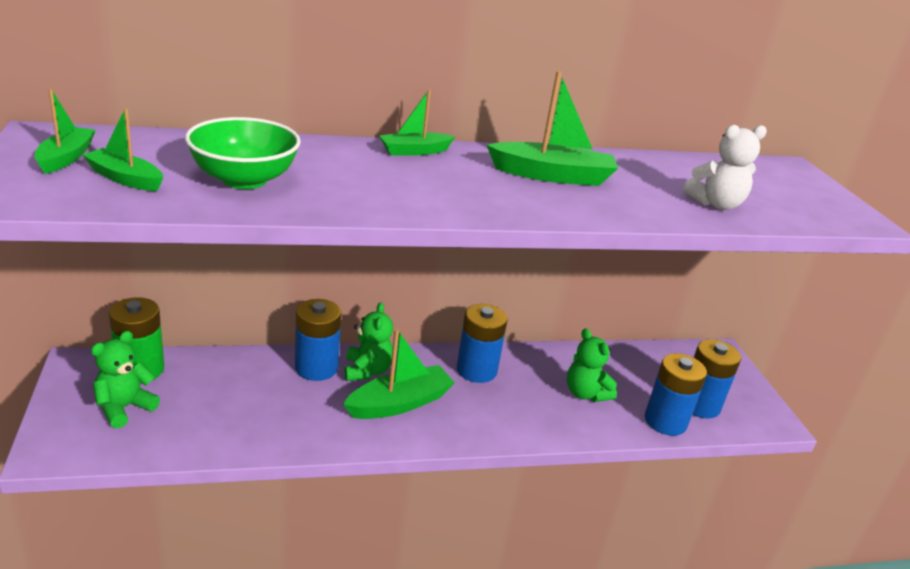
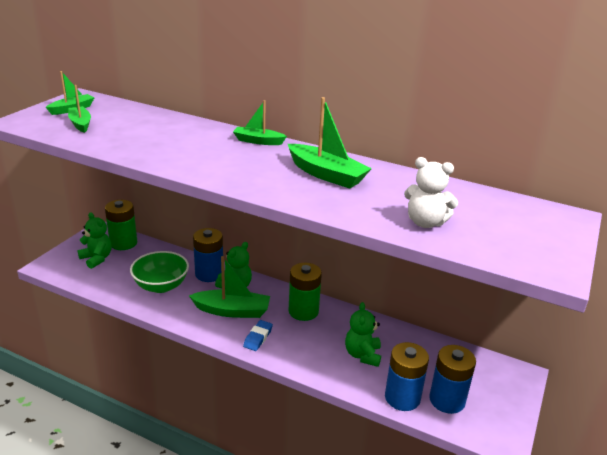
camera: 40 degrees right, 0 degrees up
green teddy bear [91,331,160,428] -> green teddy bear turned 60 degrees clockwise [77,212,112,269]
green bowl [185,117,301,189] -> green bowl moved to [130,251,189,293]
blue battery [457,304,508,383] -> green battery [289,263,322,321]
none -> blue eraser [243,320,273,351]

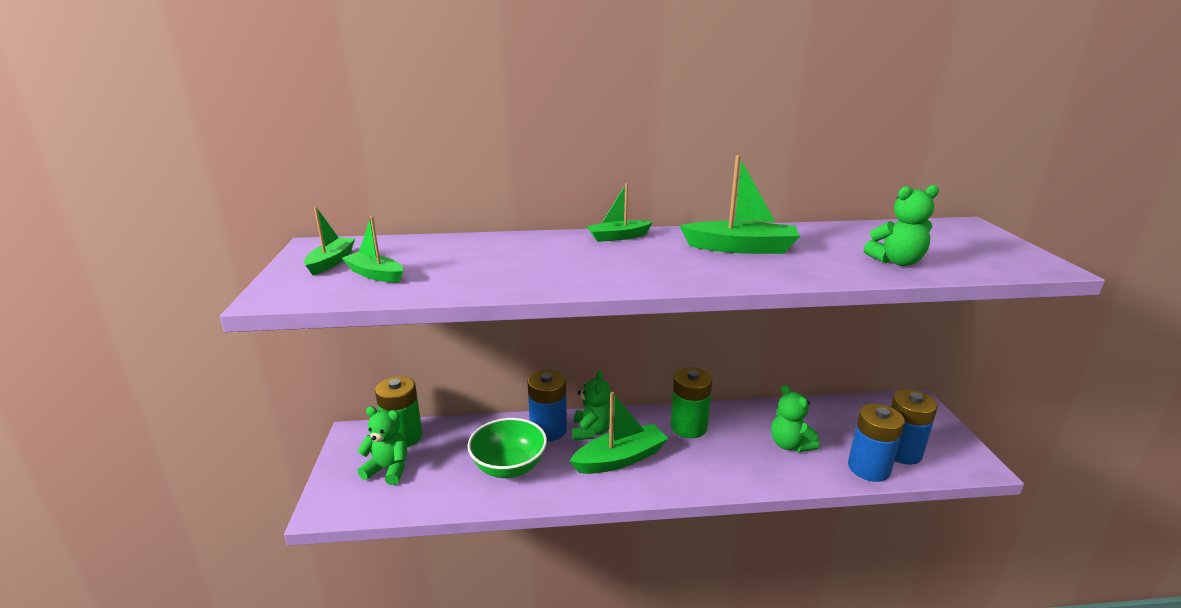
camera: 30 degrees left, 5 degrees down
blue eraser [243,320,273,351] -> none
white teddy bear [404,157,458,228] -> green teddy bear [864,185,939,266]

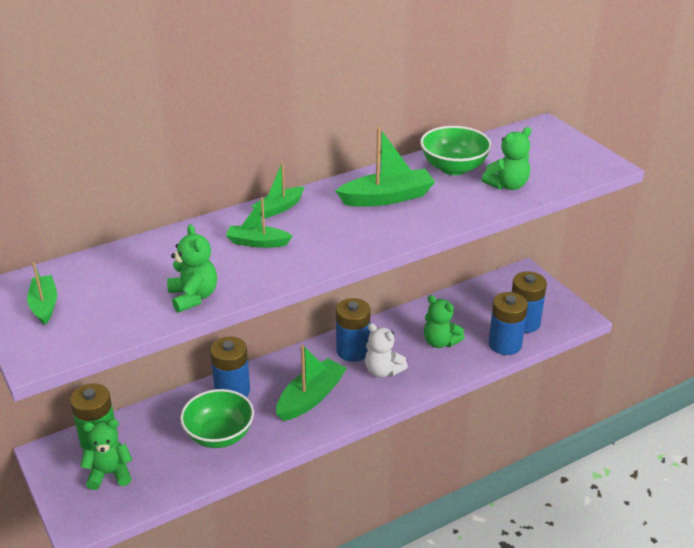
camera: 25 degrees left, 10 degrees up
green boat [342,216,403,283] -> green boat moved to [226,198,292,248]
green teddy bear [572,371,611,441] -> green teddy bear moved to [167,224,217,313]
green battery [671,367,712,438] -> blue battery [336,298,371,362]
none -> white teddy bear [365,323,408,378]
none -> green bowl [420,126,492,175]

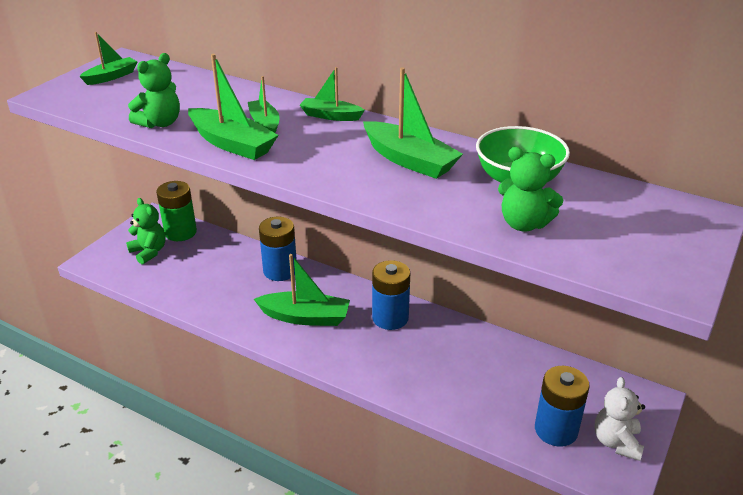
camera: 60 degrees right, 0 degrees up
green bowl [180,389,254,448] -> none
white teddy bear [365,323,408,378] -> white teddy bear moved to [595,377,645,461]
green teddy bear [424,295,465,348] -> none
blue battery [488,292,528,355] -> none
none -> green boat [188,54,279,160]

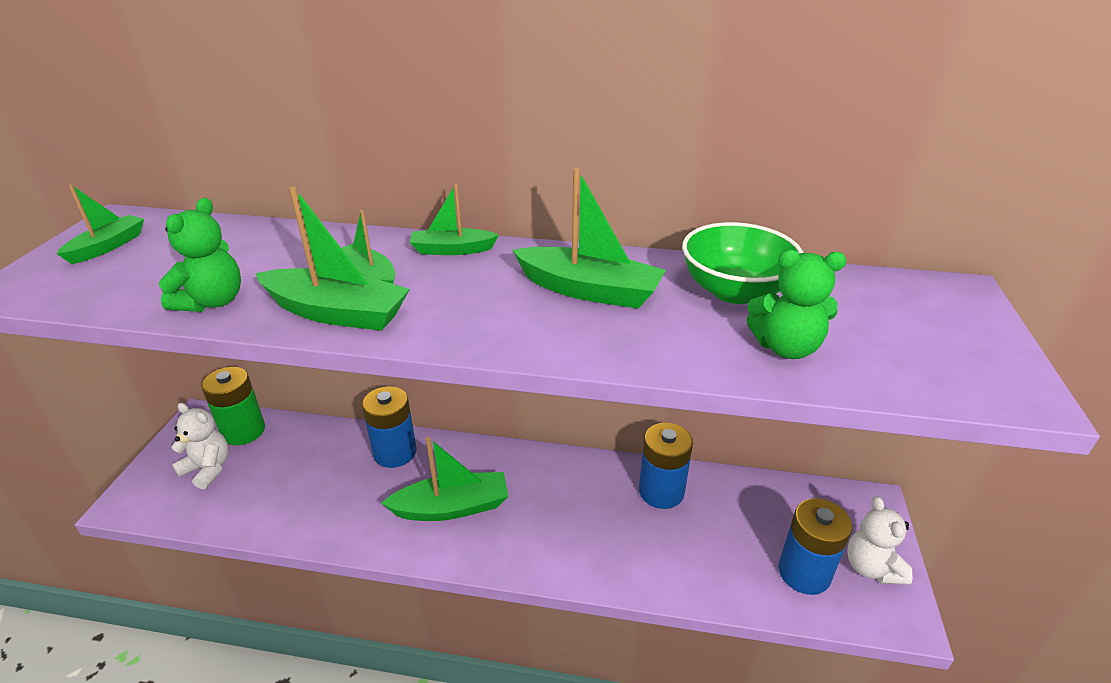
camera: 20 degrees left, 0 degrees up
green teddy bear [126,198,166,264] -> white teddy bear [171,403,229,490]
blue battery [372,260,410,330] -> blue battery moved to [639,423,693,509]

